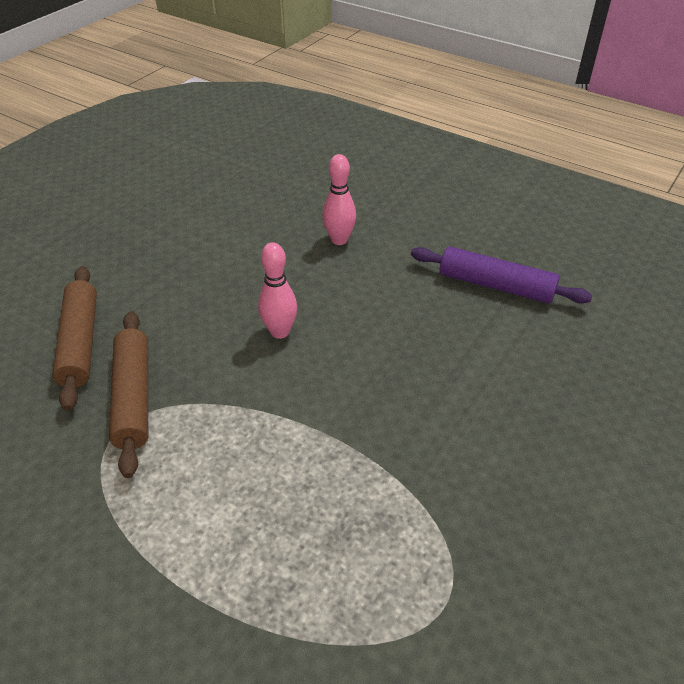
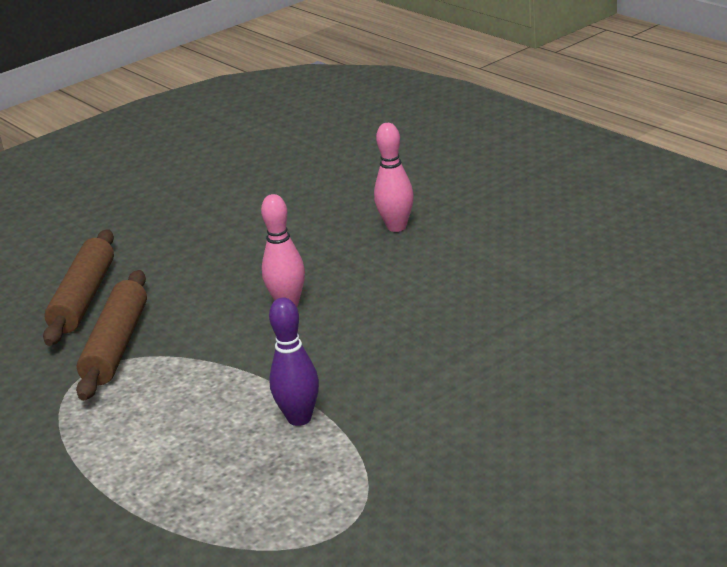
camera: 20 degrees right, 15 degrees down
purple rolling pin [411,246,593,304] -> none
none -> purple bowling pin [269,297,319,426]

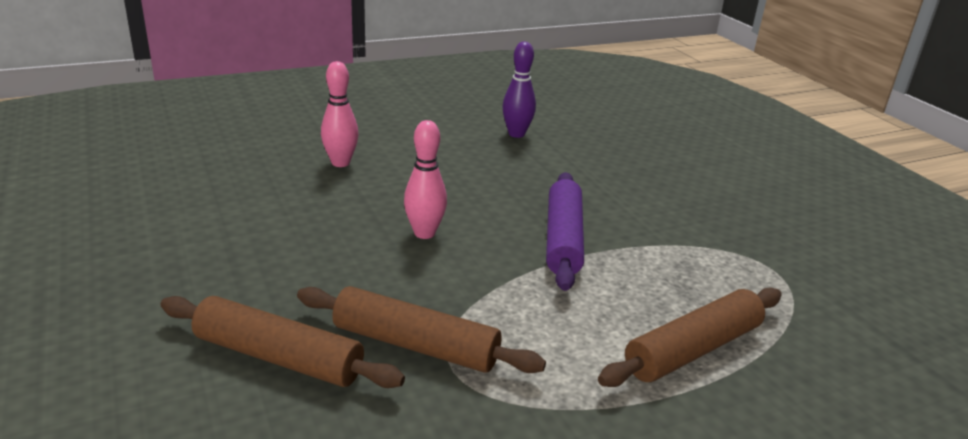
camera: 80 degrees left, 0 degrees up
purple bowling pin [269,297,319,426] -> purple bowling pin moved to [503,41,536,138]
none -> purple rolling pin [546,172,584,291]
none -> brown rolling pin [598,287,782,387]

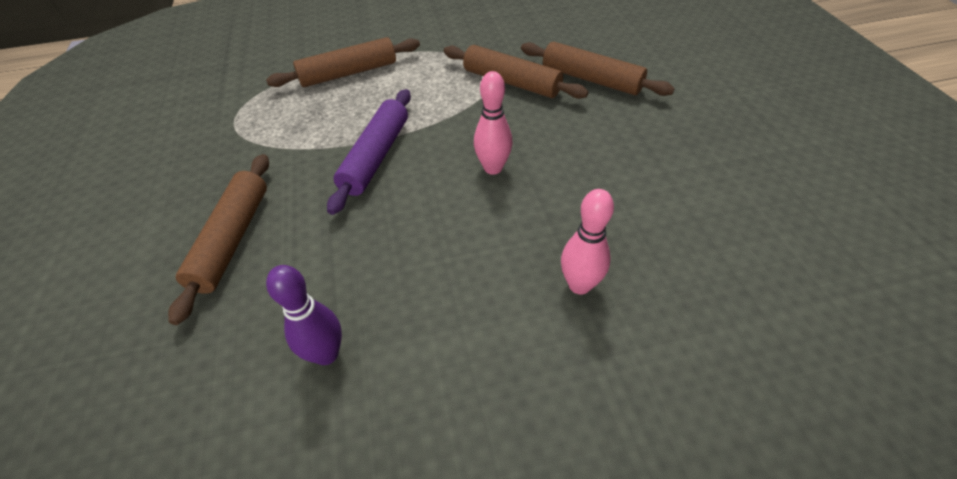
camera: 165 degrees left, 20 degrees up
none -> brown rolling pin [168,154,269,325]

